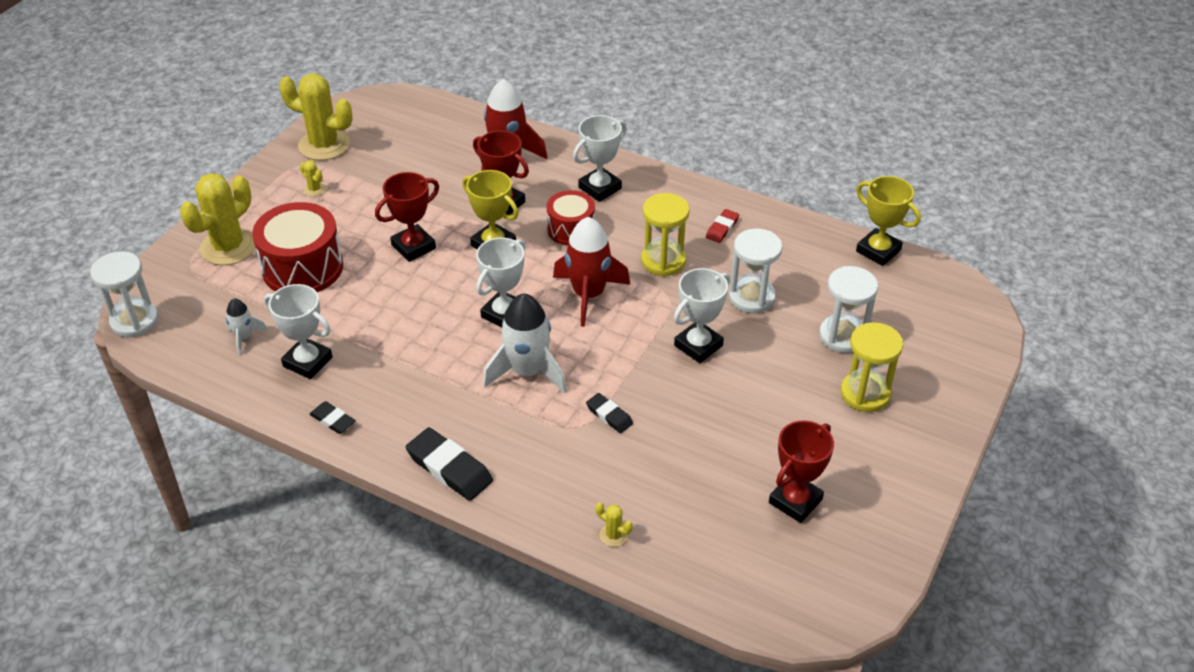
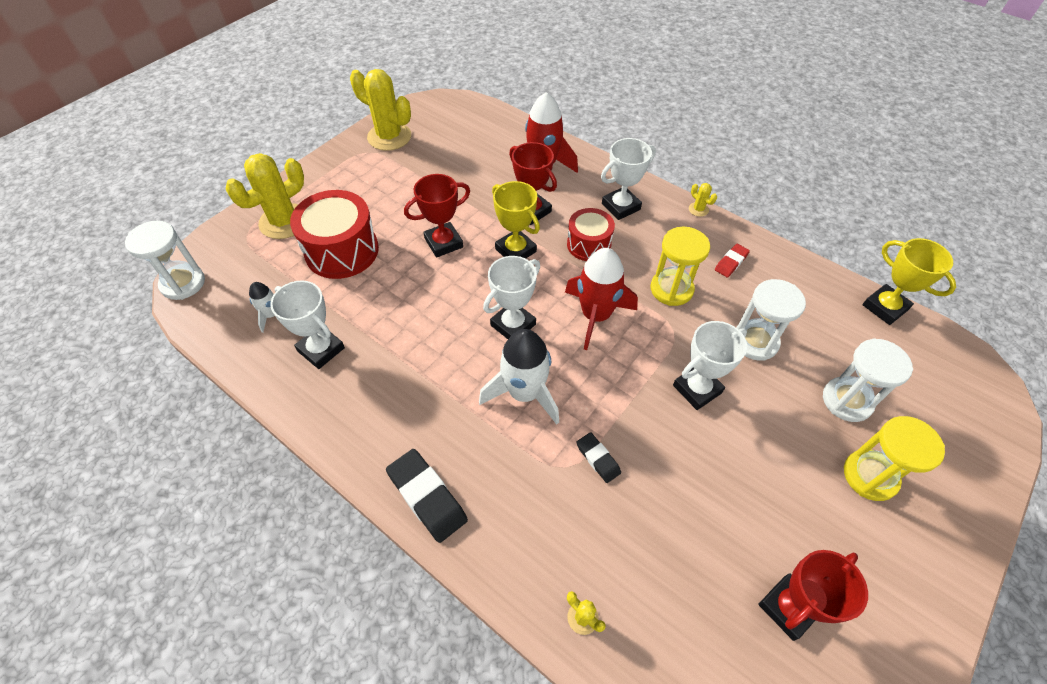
camera: 10 degrees right, 10 degrees up
yellow cactus [300,160,326,197] -> yellow cactus moved to [689,183,717,217]
black eraser [309,401,356,434] -> none

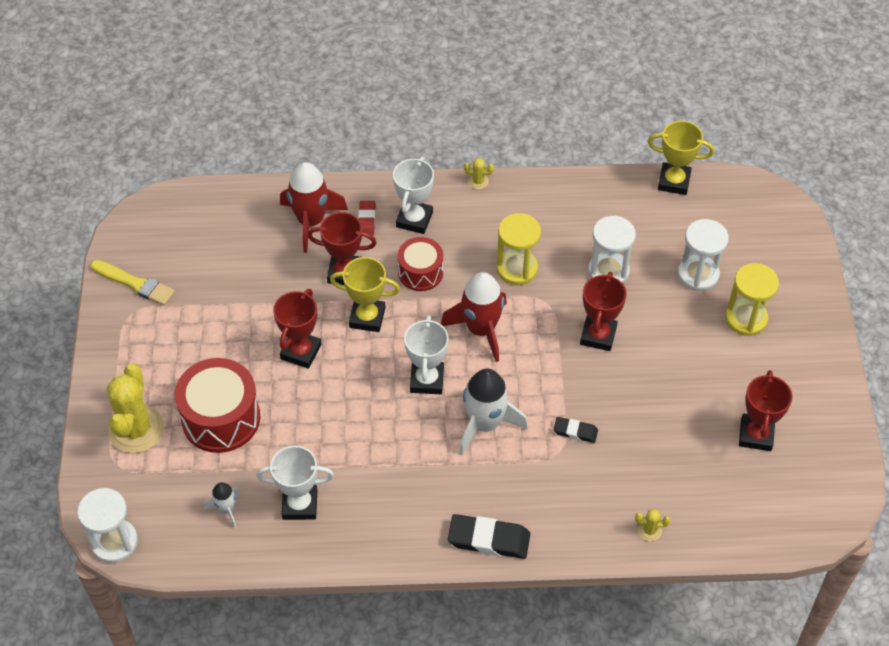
camera: 40 degrees left, 0 degrees up
yellow cactus [350,69,411,151] -> yellow brush [91,260,175,306]
white trophy [673,321,747,410] -> red trophy [580,272,627,351]
red eraser [715,244,750,277] -> red eraser moved to [358,201,375,236]

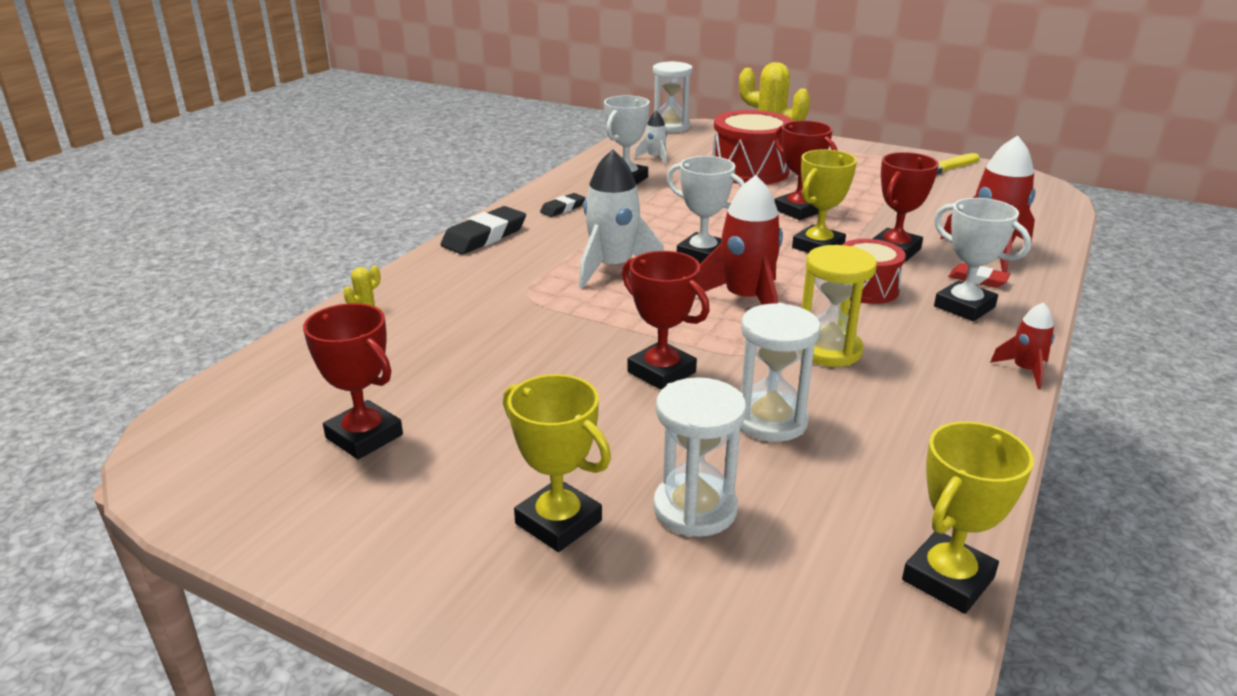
camera: 120 degrees right, 25 degrees down
yellow cactus [464,158,494,190] -> red rocket [990,302,1055,389]
black eraser [553,417,598,443] -> black eraser moved to [540,193,585,217]
yellow hourglass [725,263,779,336] -> yellow trophy [503,374,611,552]

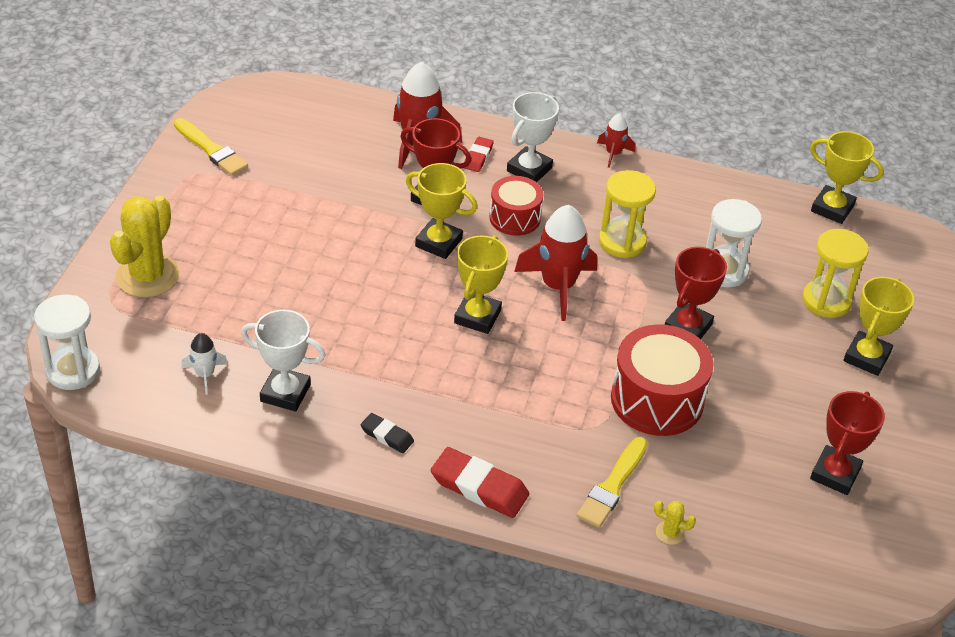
camera: 105 degrees left, 15 degrees up
black eraser [440,206,526,255] -> red eraser [431,447,529,518]
white rocket [579,149,664,289] -> none
white hourglass [653,377,746,537] -> yellow hourglass [802,229,868,318]
white trophy [667,156,745,264] -> yellow trophy [454,235,508,334]
red drum [712,110,793,184] -> red drum moved to [611,324,713,436]
red trophy [774,120,838,220] -> none
none -> yellow brush [577,437,648,528]

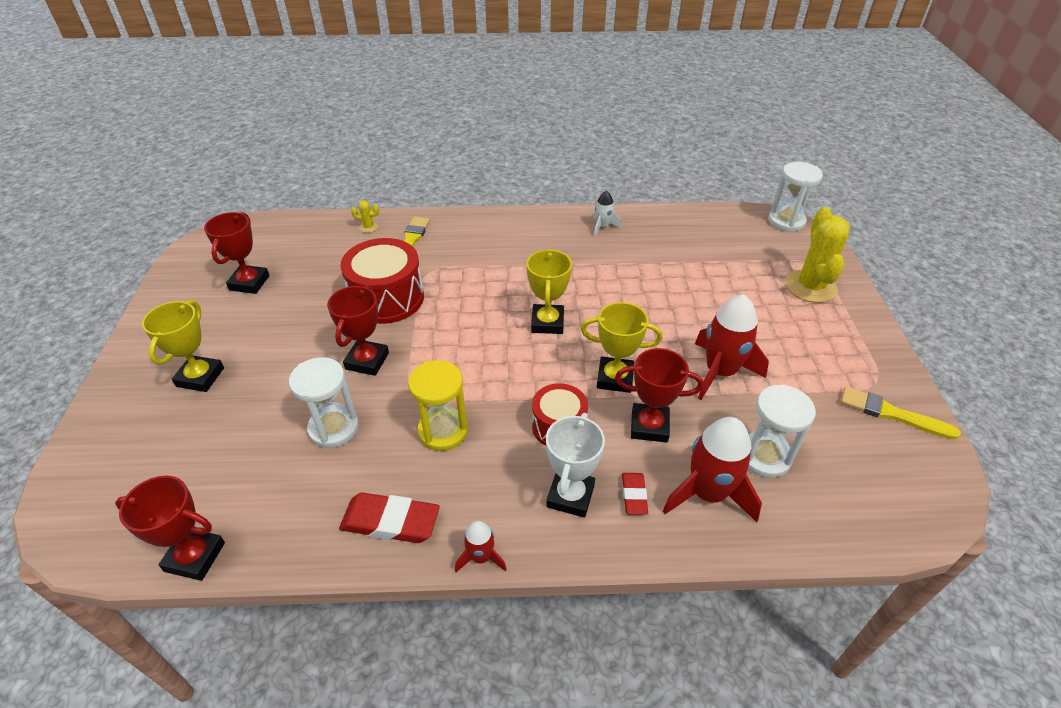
camera: 165 degrees right, 0 degrees up
white rocket [181,333,228,395] -> white rocket moved to [593,191,621,236]
white trophy [241,310,326,412] -> none
black eraser [360,413,414,453] -> none
red eraser [431,447,529,518] -> red eraser moved to [339,492,440,543]
red rocket [514,205,597,321] -> red rocket moved to [695,294,769,400]
yellow hourglass [802,229,868,318] -> none
yellow trophy [810,131,884,224] -> red trophy [115,476,225,581]
none -> white hourglass [748,384,816,478]

